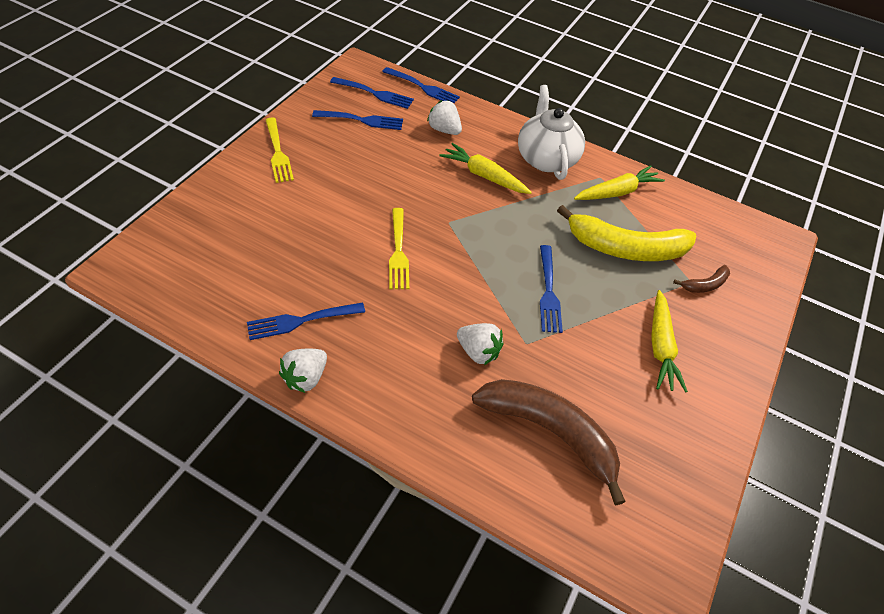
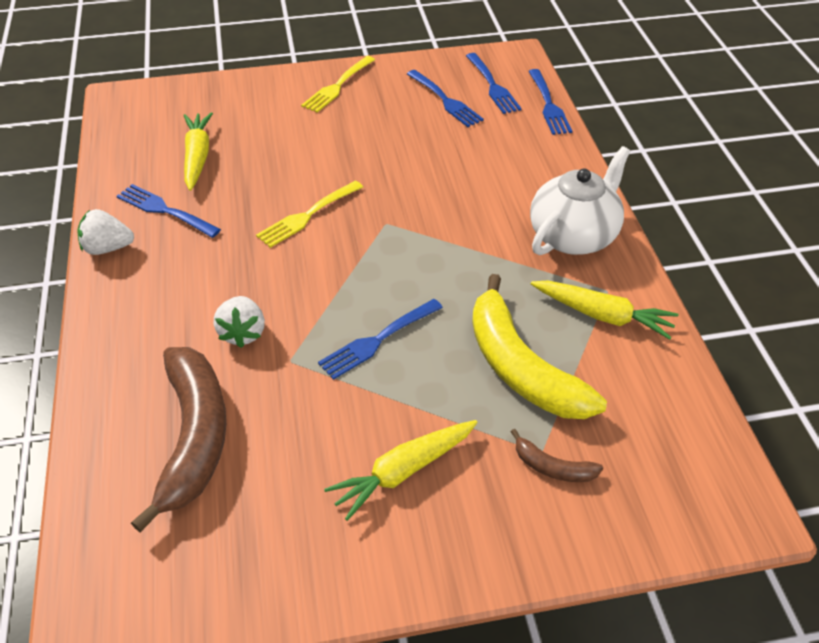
camera: 55 degrees right, 5 degrees down
white strawberry [427,100,462,135] -> none
yellow carrot [440,143,532,194] -> yellow carrot moved to [184,112,213,191]

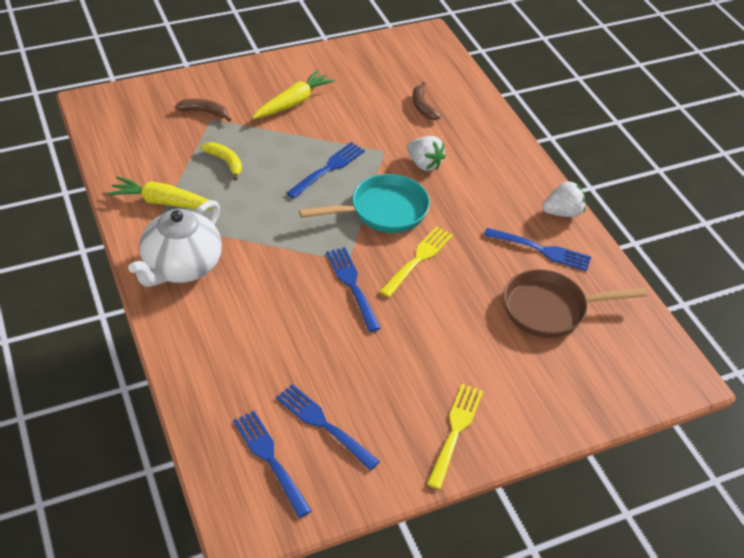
camera: 165 degrees right, 0 degrees up
brown banana [131,347,226,532] -> brown banana [413,82,441,120], size x0.45
yellow carrot [184,112,213,191] -> brown pan [503,269,647,338]
white strawberry [214,296,265,348] -> white strawberry turned 150 degrees clockwise [407,136,446,171]
yellow banana [472,274,607,419] -> yellow banana [200,142,242,181], size x0.45
blue fork [528,69,572,135] -> blue fork moved to [326,247,381,332]
none -> turquoise pan [299,174,430,233]

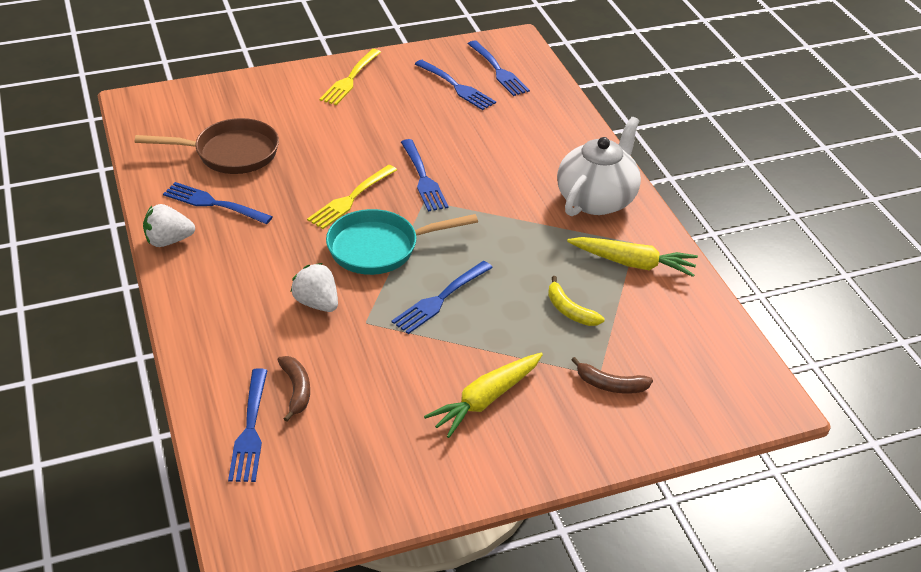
camera: 175 degrees left, 5 degrees down
none -> blue fork [228,368,268,482]

